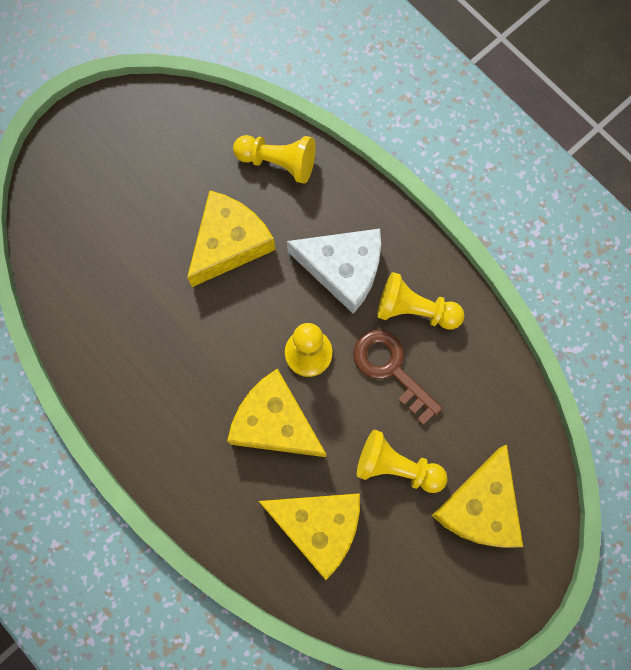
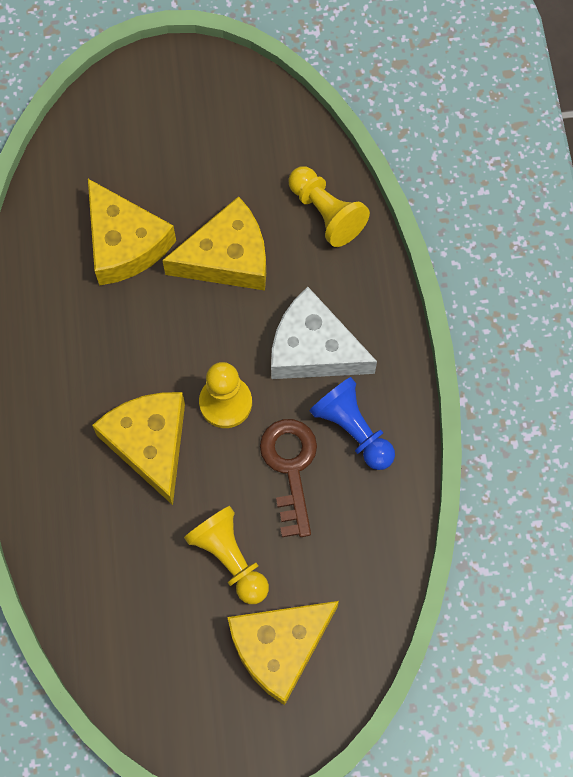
camera: 35 degrees right, 5 degrees down
yellow cheese [259,493,360,580] -> yellow cheese moved to [88,179,176,286]
white cheese [287,229,381,314] -> white cheese turned 150 degrees clockwise [271,287,377,379]
yellow pawn [377,272,464,329] -> blue pawn [309,377,395,470]

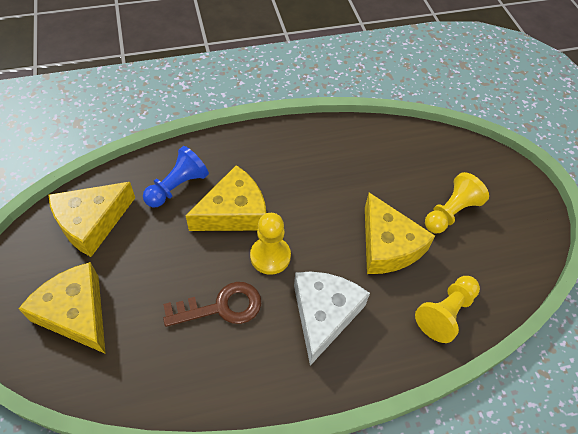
camera: 80 degrees right, 15 degrees down
yellow cheese [88,179,176,286] -> yellow cheese moved to [49,182,135,257]
yellow pawn [184,506,269,604] -> yellow pawn moved to [425,172,489,234]
blue pawn [309,377,395,470] -> blue pawn moved to [143,146,209,208]

